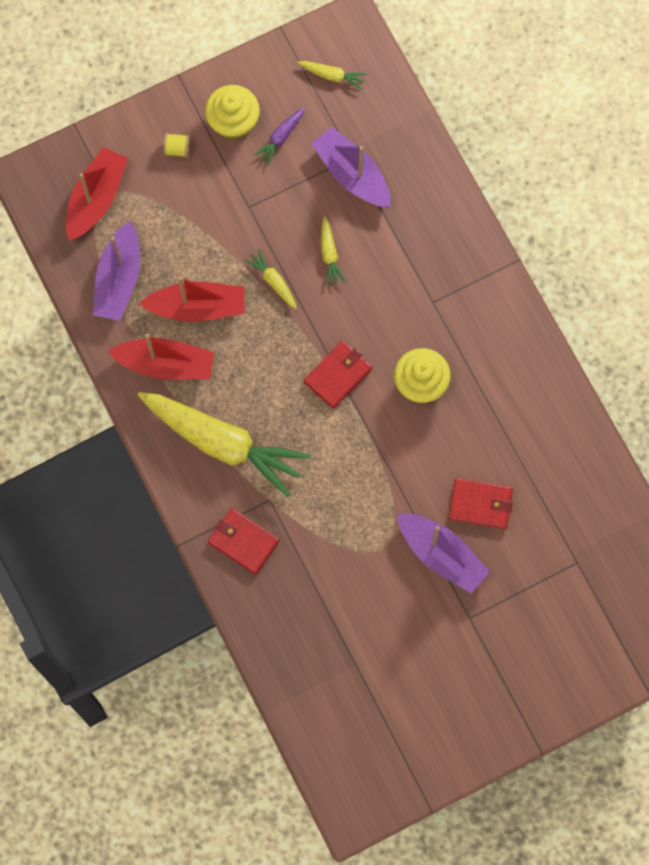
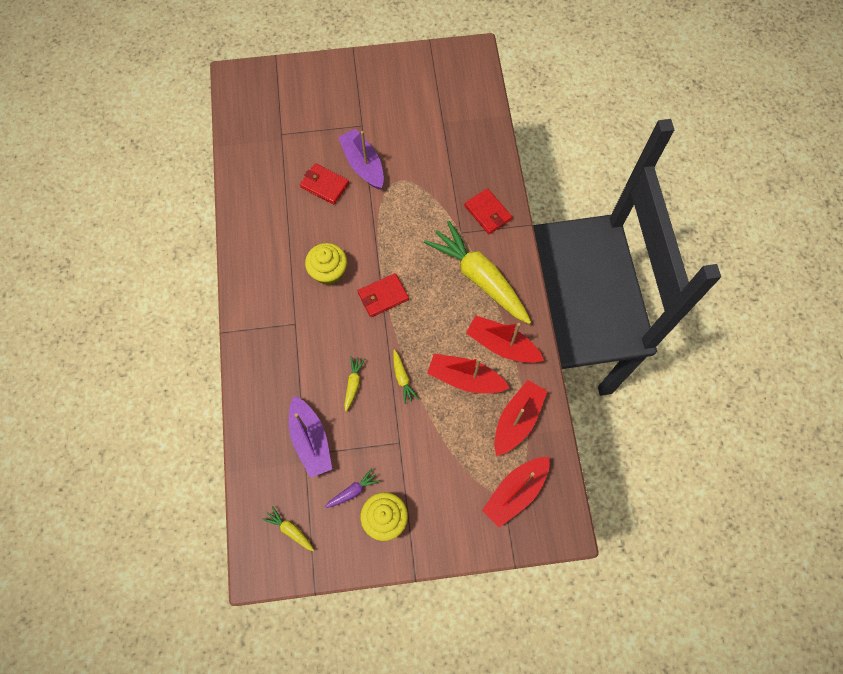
camera: 160 degrees left, 5 degrees down
purple boat [93,221,140,321] -> red boat [494,380,547,456]
yellow spool [163,133,190,158] -> none

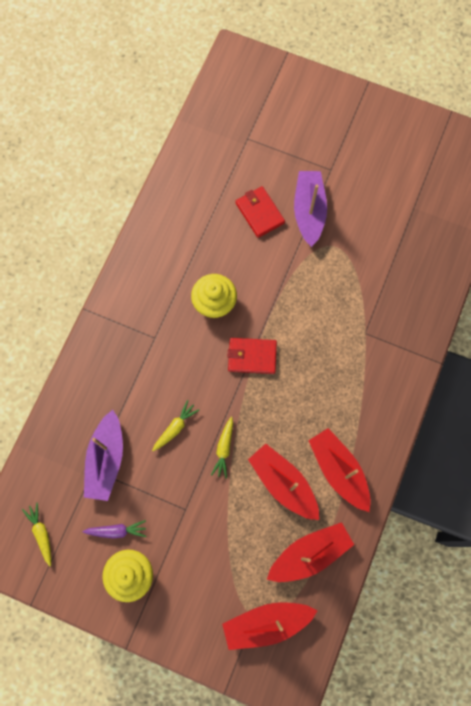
camera: 30 degrees right, 5 degrees up
yellow carrot [424,221,531,324] -> none
red wallet [464,188,512,234] -> none

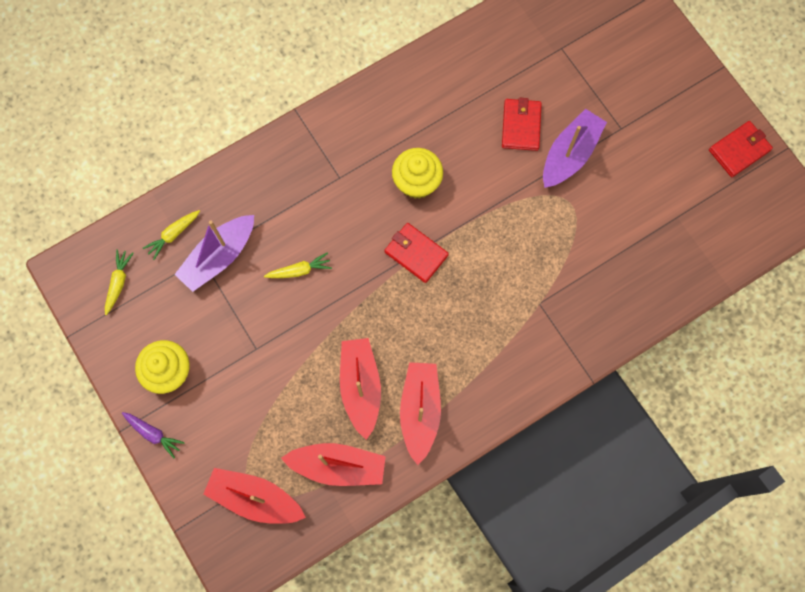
camera: 35 degrees right, 0 degrees up
purple carrot [82,520,146,538] -> purple carrot moved to [122,412,185,458]
yellow carrot [211,416,233,478] -> yellow carrot moved to [143,210,200,260]
none -> red wallet [709,121,773,177]

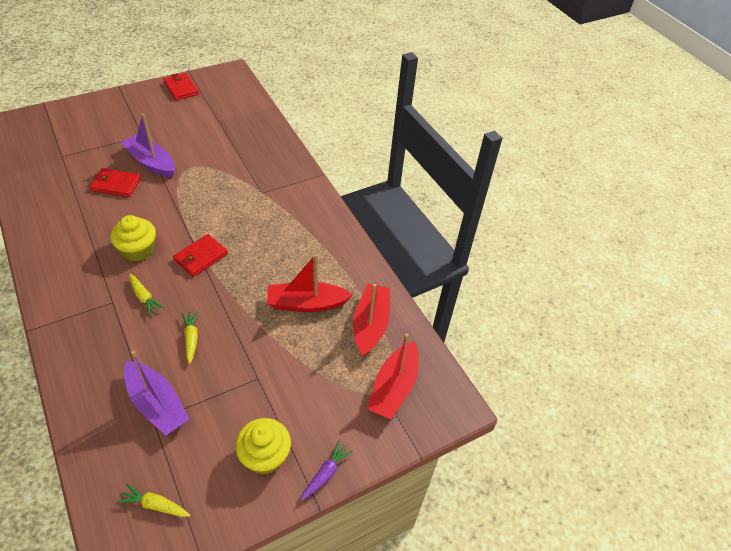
camera: 90 degrees left, 25 degrees down
yellow carrot [143,210,200,260] -> yellow carrot moved to [129,274,164,316]
red boat [400,362,441,465] -> none

